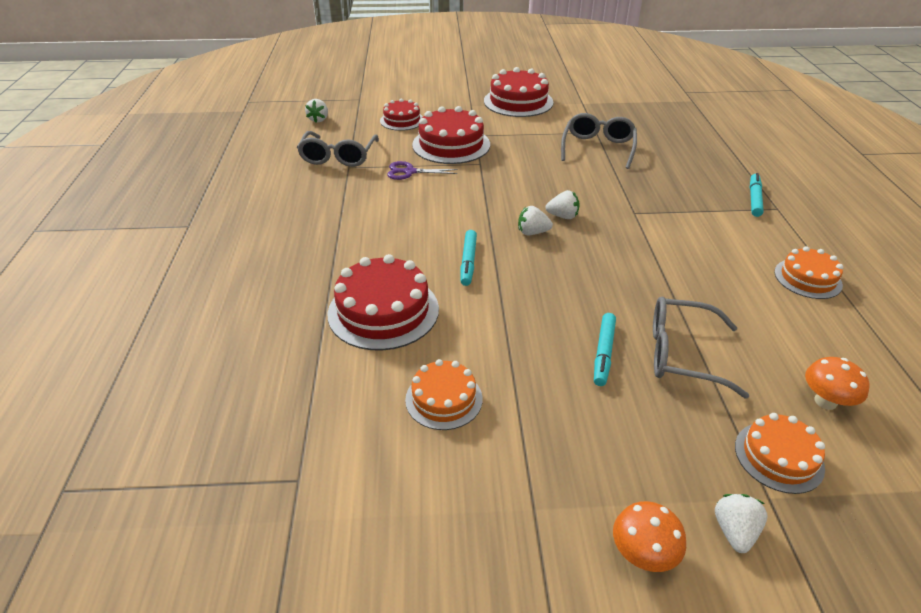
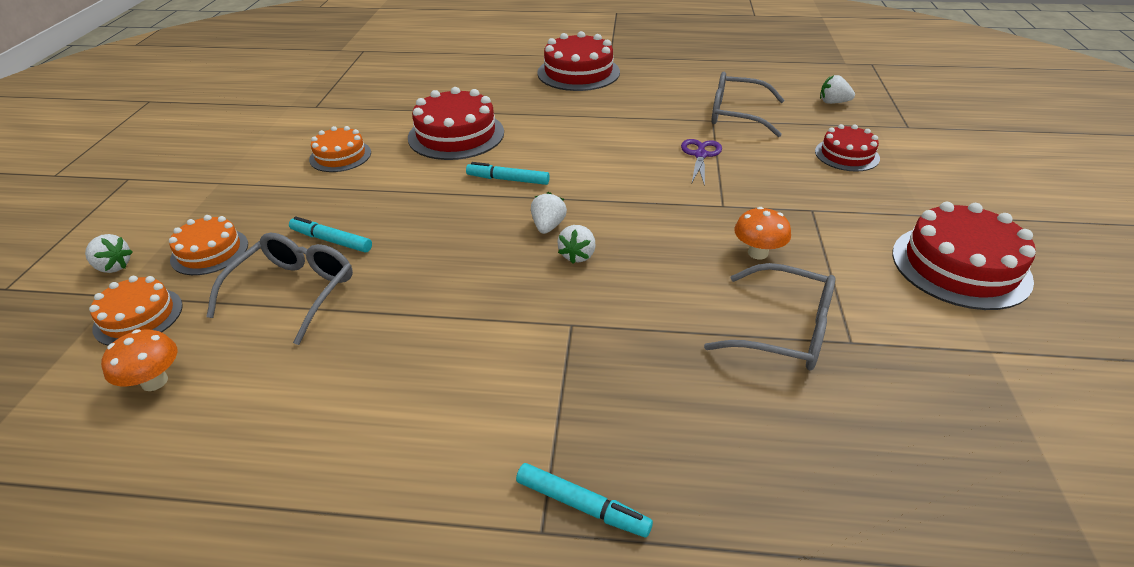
camera: 100 degrees right, 0 degrees up
red cake [412,106,490,164] -> red cake moved to [537,31,620,91]
orange mushroom [613,501,686,572] -> orange mushroom moved to [734,207,791,259]
orange cake [774,246,843,299] -> orange cake moved to [169,215,248,275]

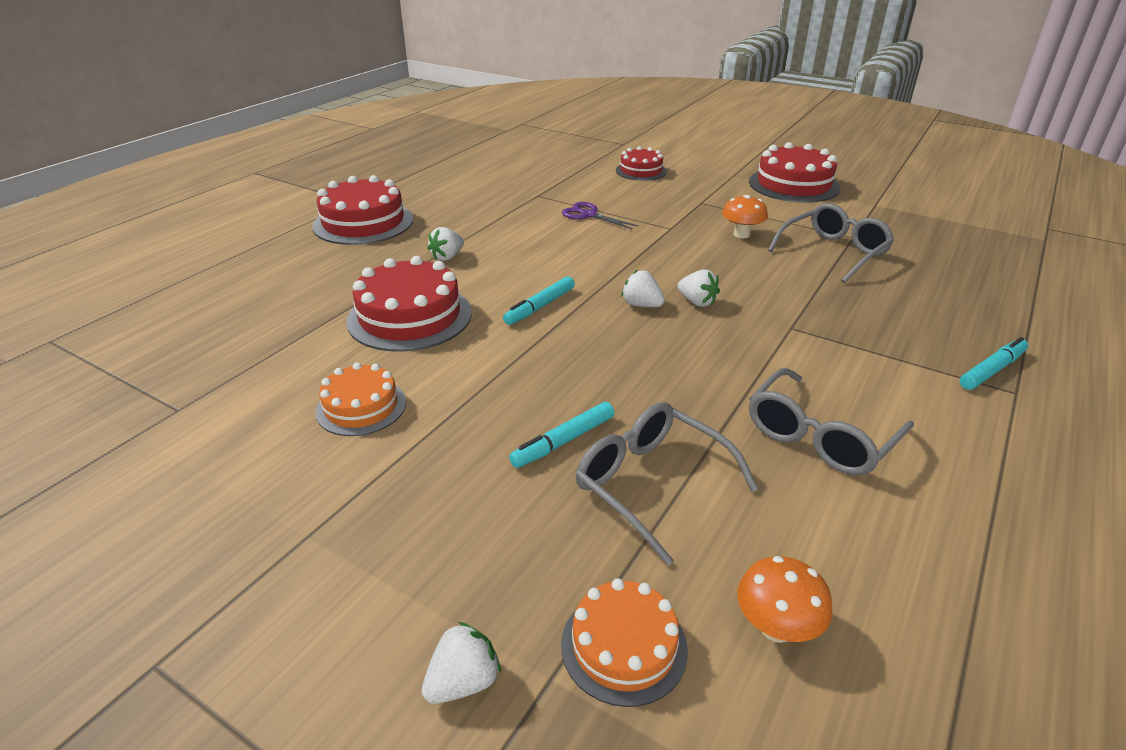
camera: 65 degrees left, 5 degrees down
orange cake [169,215,248,275] -> none
grey glasses [711,72,785,137] -> grey glasses moved to [749,368,914,475]
white strawberry [820,75,855,104] -> white strawberry moved to [427,227,464,261]

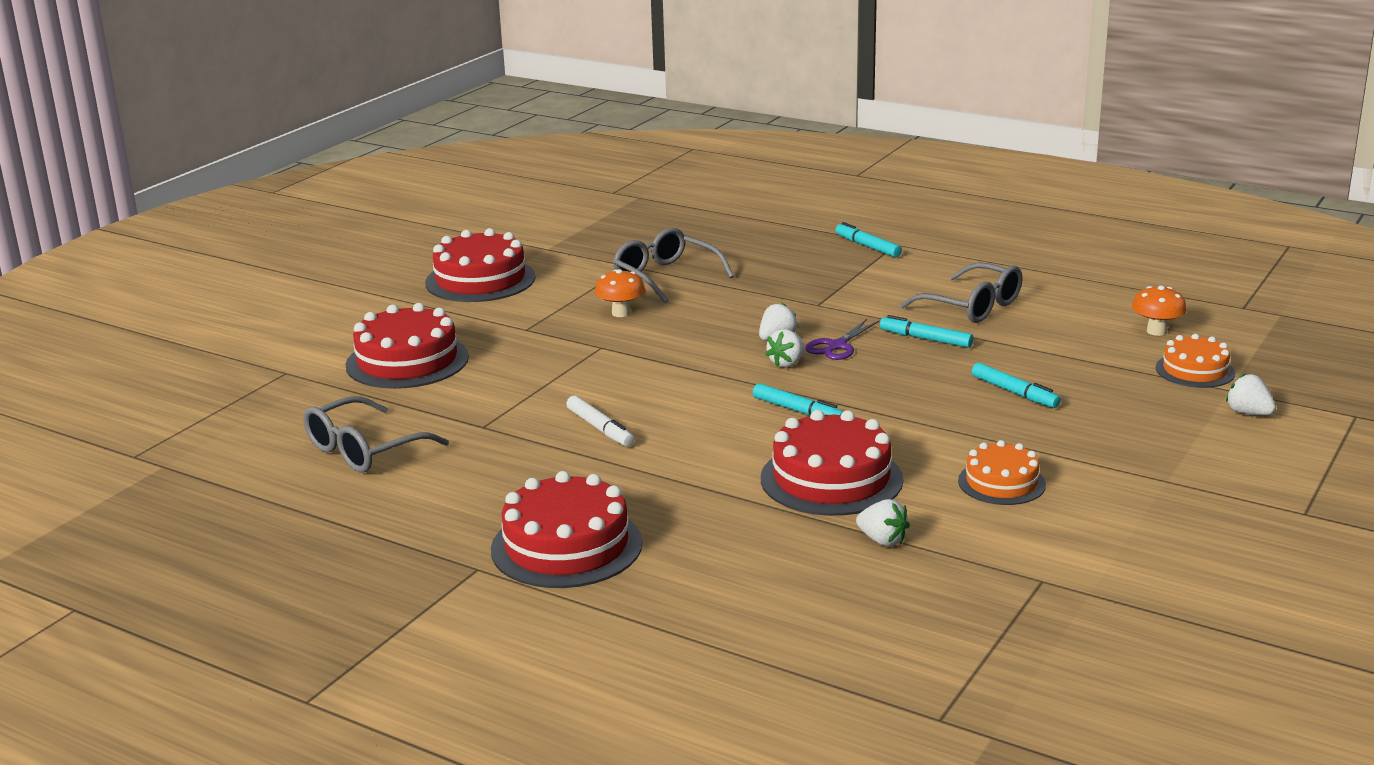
camera: 90 degrees left, 10 degrees down
white strawberry [427,227,464,261] -> white strawberry moved to [856,499,910,546]
purple scissors [562,202,639,229] -> purple scissors moved to [805,319,879,360]
grey glasses [576,402,759,565] -> grey glasses moved to [303,396,449,473]
red cake [616,146,667,181] -> red cake [345,303,469,389], size x1.66
none -> white marker [566,396,634,446]
none -> turquoise marker [880,315,973,348]

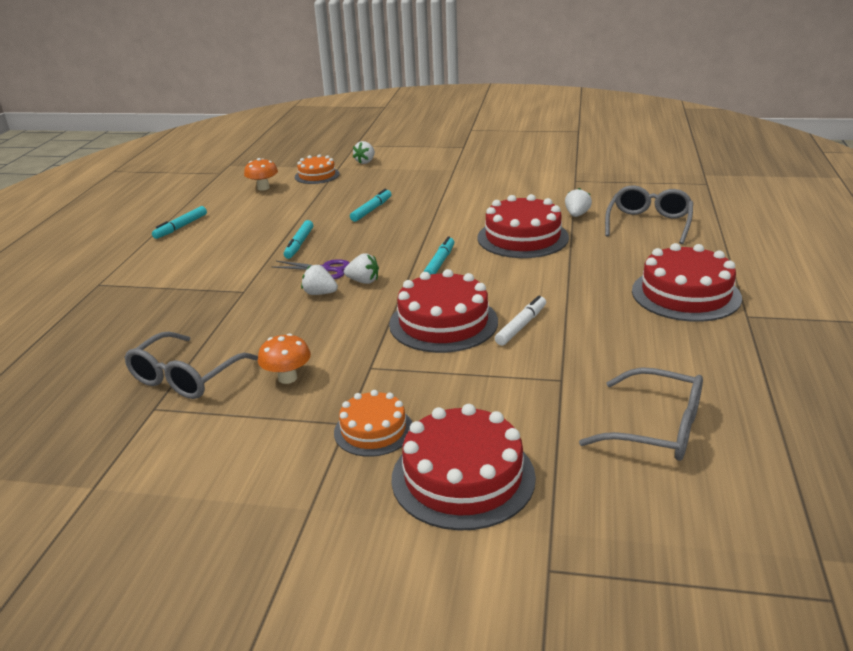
camera: 110 degrees left, 5 degrees up
red cake [425,228,536,302] -> red cake moved to [389,269,498,353]
turquoise marker [836,222,902,257] -> turquoise marker moved to [152,206,207,239]
grey glasses [900,263,1023,323] -> grey glasses moved to [605,185,693,244]
orange cake [958,440,1046,505] -> orange cake moved to [334,390,412,457]

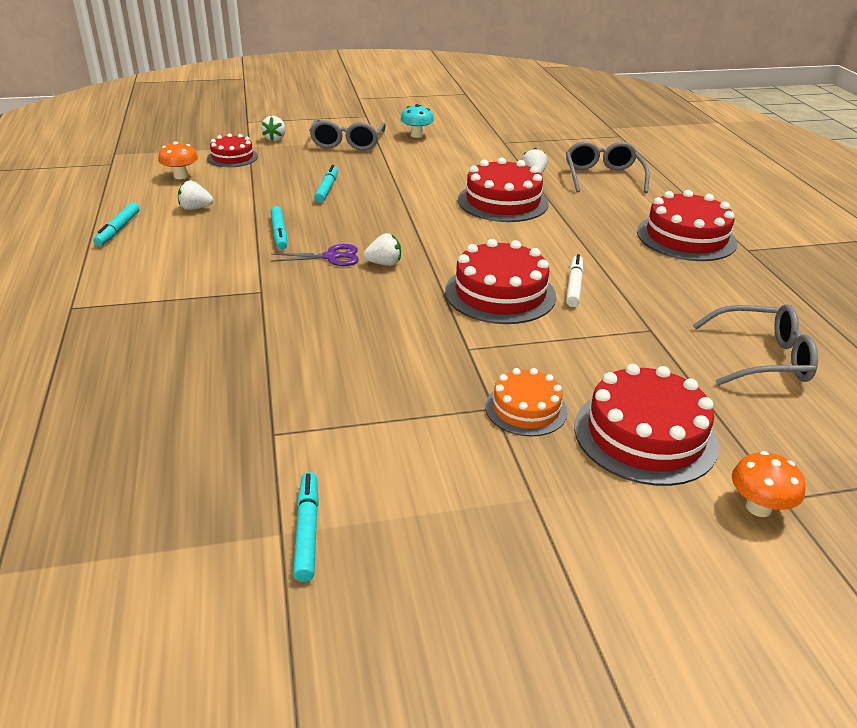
camera: 25 degrees left, 5 degrees up
grey glasses [124,332,258,399] -> grey glasses moved to [309,119,386,150]
orange mushroom [258,333,311,384] -> orange mushroom moved to [732,451,806,517]
orange cake [295,154,340,184] -> red cake [207,133,258,167]
white strawberry [301,265,338,295] -> white strawberry moved to [178,180,213,210]
turquoise marker [423,237,454,275] -> turquoise marker moved to [293,472,319,582]
none -> turquoise mushroom [400,104,434,138]

